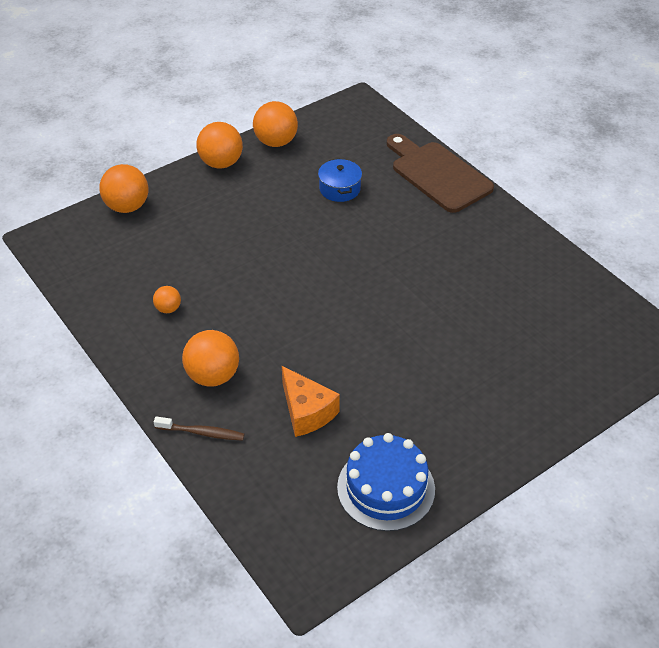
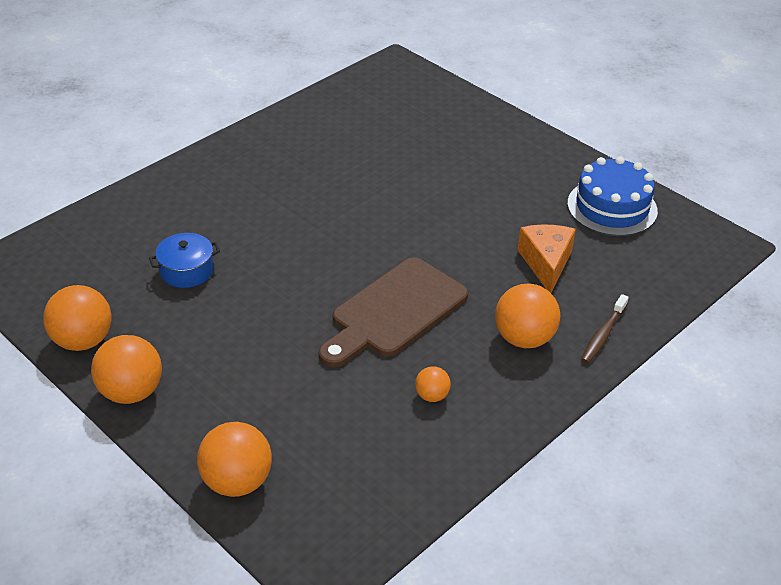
camera: 100 degrees left, 5 degrees down
brown toothbrush [154,416,245,441] -> brown toothbrush turned 150 degrees counterclockwise [581,294,629,363]
orange cheese [282,366,340,437] -> orange cheese turned 45 degrees counterclockwise [518,225,576,293]
brown cutting board [387,134,494,213] -> brown cutting board moved to [319,257,468,367]

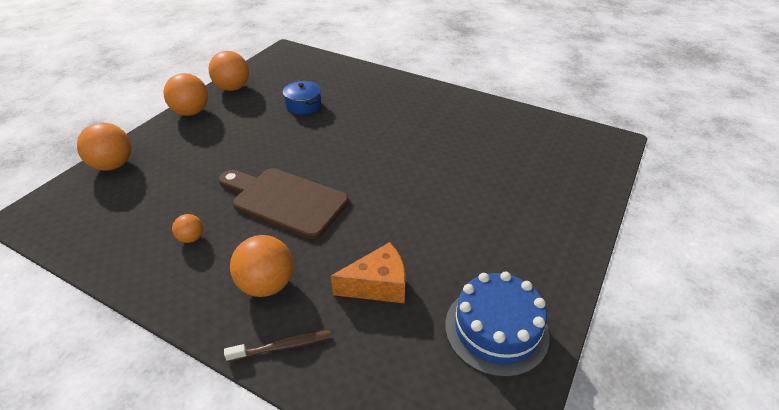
camera: 75 degrees right, 0 degrees up
brown toothbrush [581,294,629,363] -> brown toothbrush turned 150 degrees clockwise [224,330,331,362]

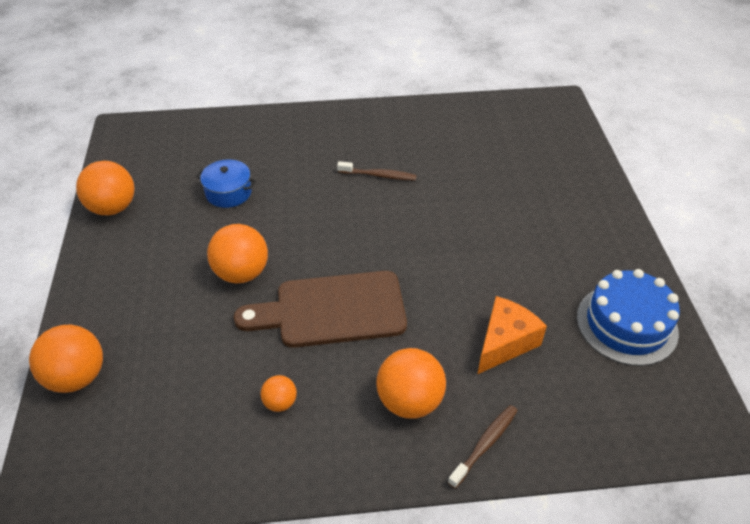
camera: 35 degrees left, 5 degrees up
orange ball [163,73,208,116] -> orange ball moved to [207,224,268,283]
none -> brown toothbrush [337,161,417,181]

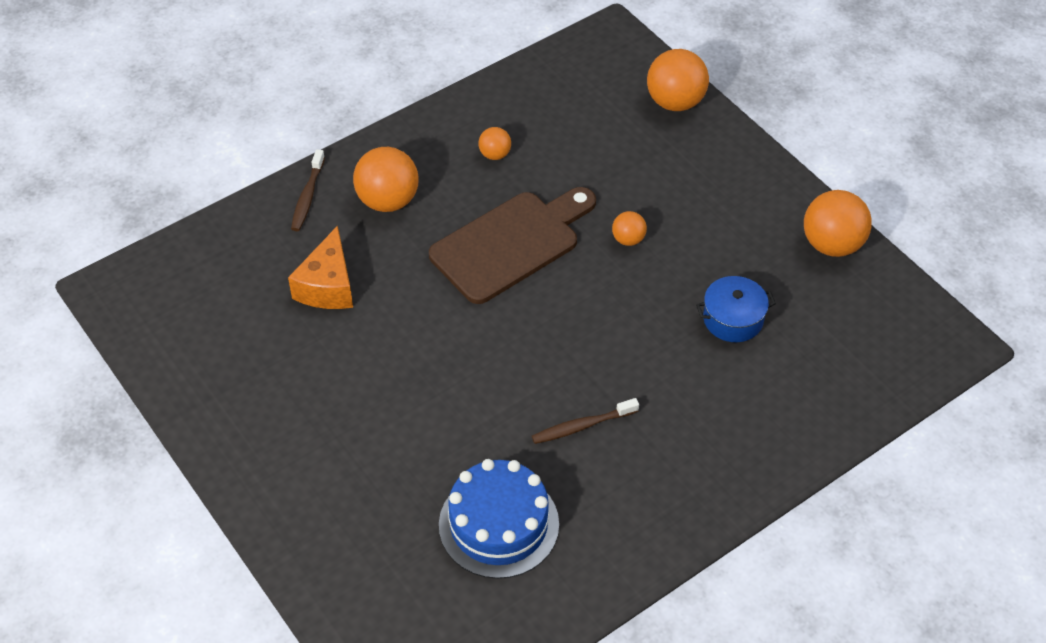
camera: 150 degrees right, 5 degrees up
orange ball [207,224,268,283] -> orange ball [612,211,647,246], size x0.52
blue cake [577,269,680,366] -> blue cake moved to [439,459,559,579]

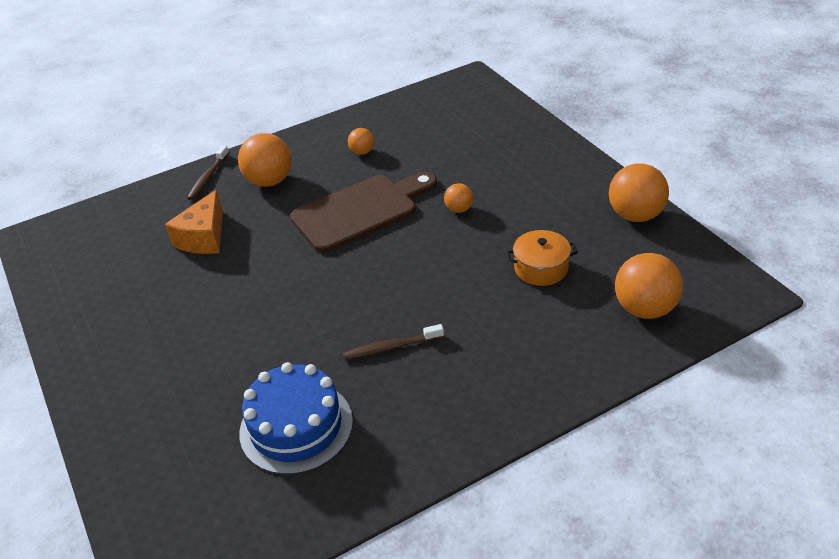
camera: 10 degrees right, 10 degrees down
orange ball [647,49,709,111] -> orange ball moved to [615,253,683,319]
blue pot [696,276,776,342] -> orange pot [506,230,578,286]

